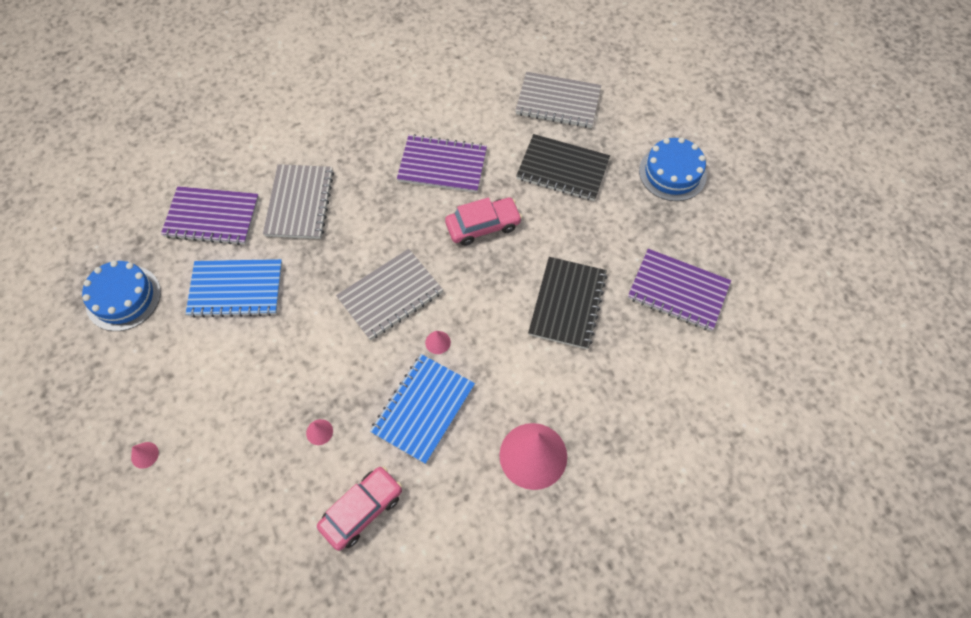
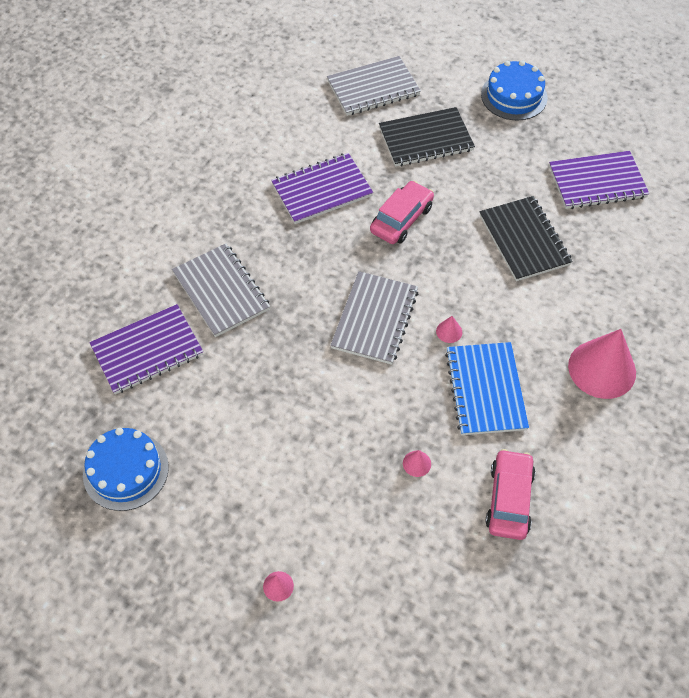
camera: 35 degrees left, 5 degrees down
blue notebook [186,259,282,318] -> none

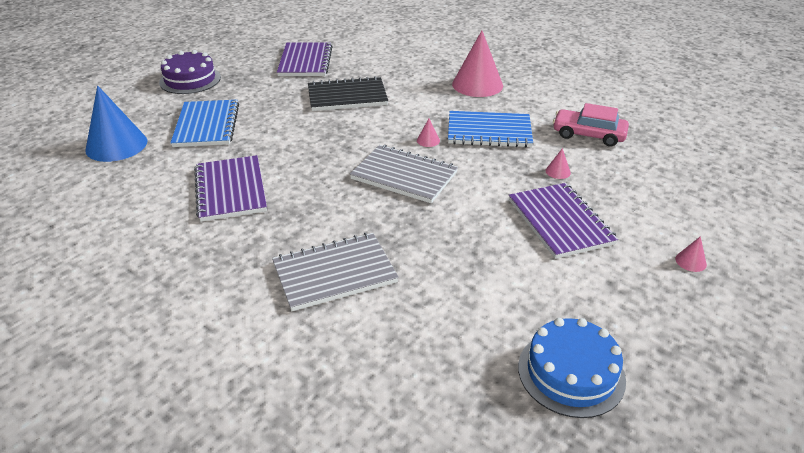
camera: 80 degrees left, 20 degrees down
purple notebook [89,304,203,394] -> purple notebook moved to [509,183,618,259]
grey notebook [327,56,421,116] -> blue cone [85,85,148,162]
pink car [370,181,434,244] -> none
black notebook [379,107,475,167] -> blue notebook [170,100,239,147]
blue cake [481,60,547,121] -> purple cake [159,50,221,94]

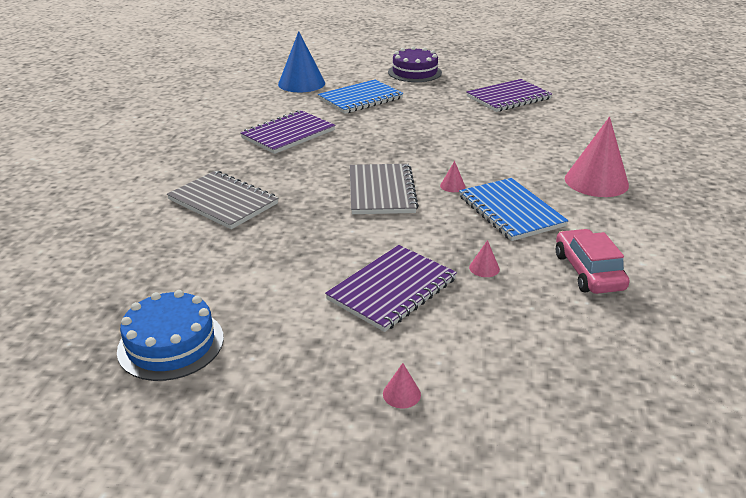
camera: 60 degrees right, 5 degrees down
black notebook [308,76,388,111] -> none

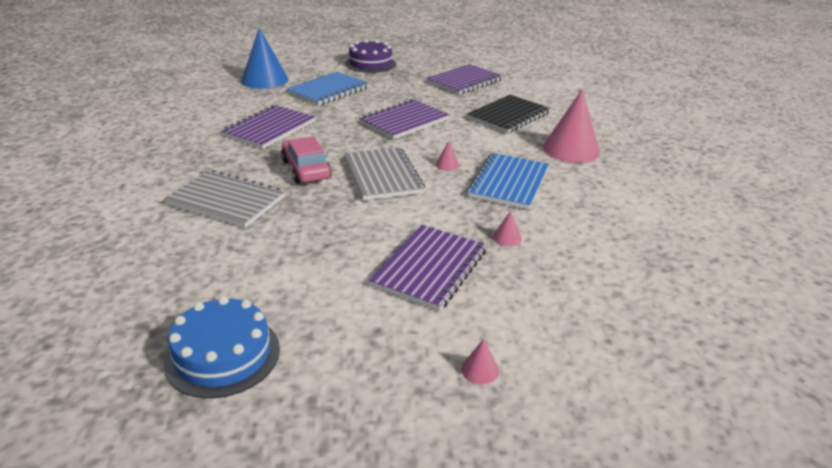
camera: 15 degrees left, 0 degrees up
blue notebook [459,178,569,241] -> blue notebook turned 60 degrees clockwise [467,153,549,210]
pink car [556,229,629,294] -> pink car moved to [281,136,332,184]
none -> purple notebook [359,99,449,139]
none -> black notebook [467,95,550,133]

